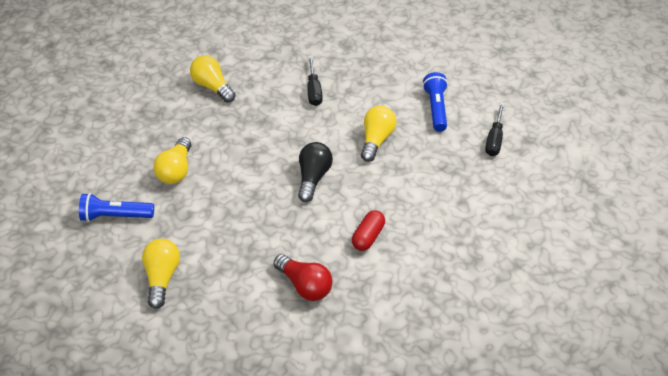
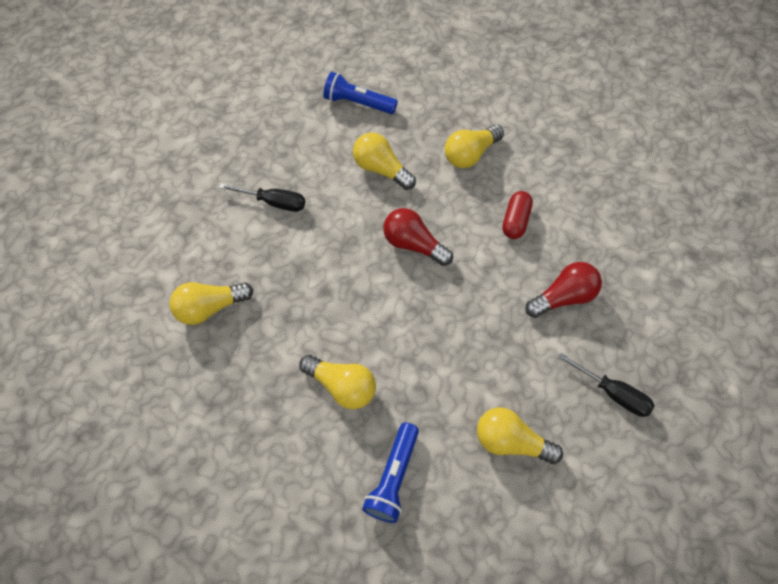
camera: 70 degrees left, 15 degrees up
black light bulb [298,142,333,202] -> red light bulb [383,208,453,266]
red capsule [352,210,385,251] -> red capsule turned 60 degrees clockwise [502,191,533,239]
black screwdriver [485,102,505,156] -> black screwdriver moved to [558,353,655,417]
none -> yellow light bulb [445,125,504,168]

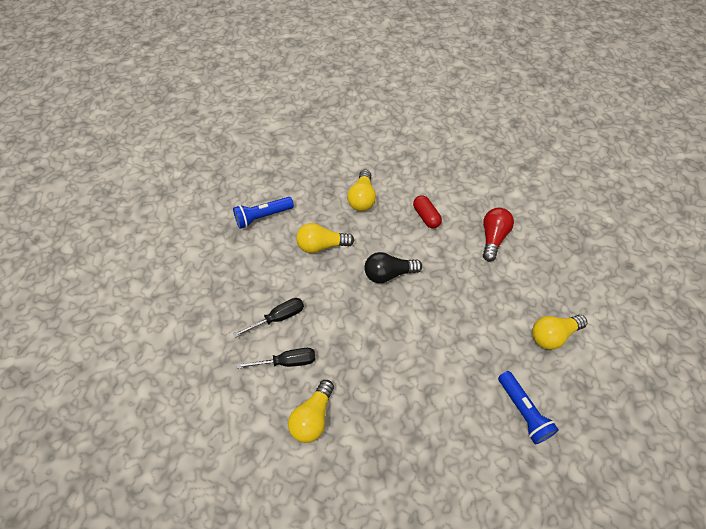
camera: 45 degrees left, 5 degrees down
yellow light bulb [299,355,376,409] -> none
red light bulb [383,208,453,266] -> black light bulb [364,252,422,283]
black screwdriver [558,353,655,417] -> black screwdriver moved to [237,348,316,369]

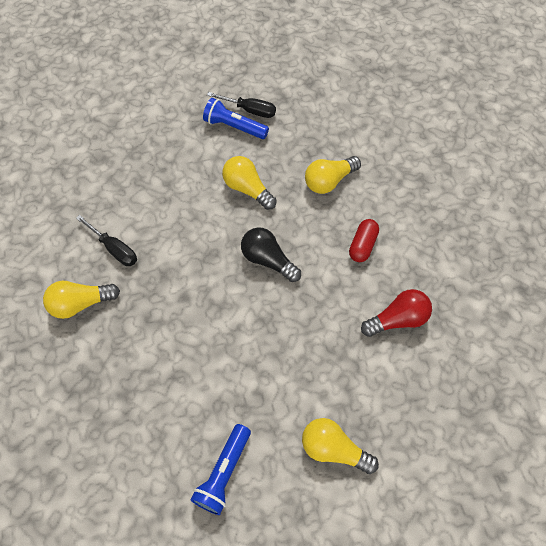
camera: 50 degrees right, 5 degrees up
black screwdriver [233,298,304,338] -> black screwdriver moved to [207,92,276,118]

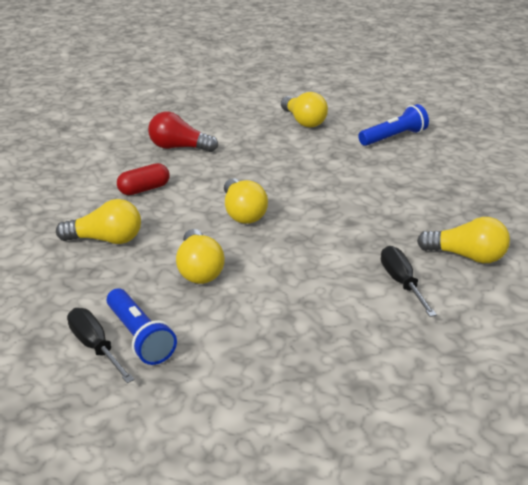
camera: 145 degrees left, 30 degrees down
black light bulb [241,227,301,282] -> yellow light bulb [224,178,268,224]

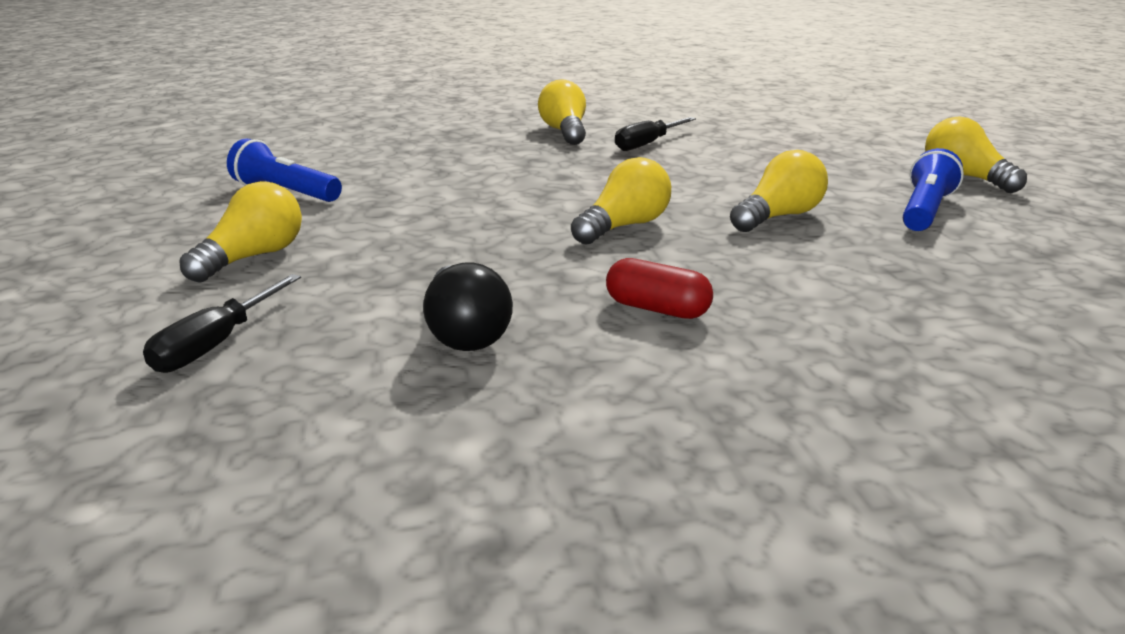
camera: 120 degrees left, 5 degrees down
yellow light bulb [56,199,141,244] -> yellow light bulb moved to [925,117,1027,193]
black screwdriver [67,308,134,383] -> black screwdriver moved to [143,274,301,373]
red light bulb [148,111,218,152] -> black light bulb [423,263,513,351]

